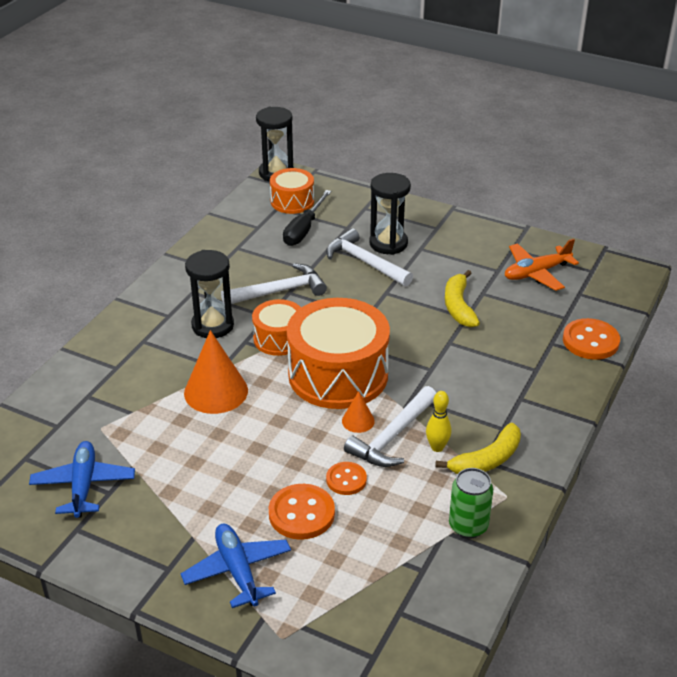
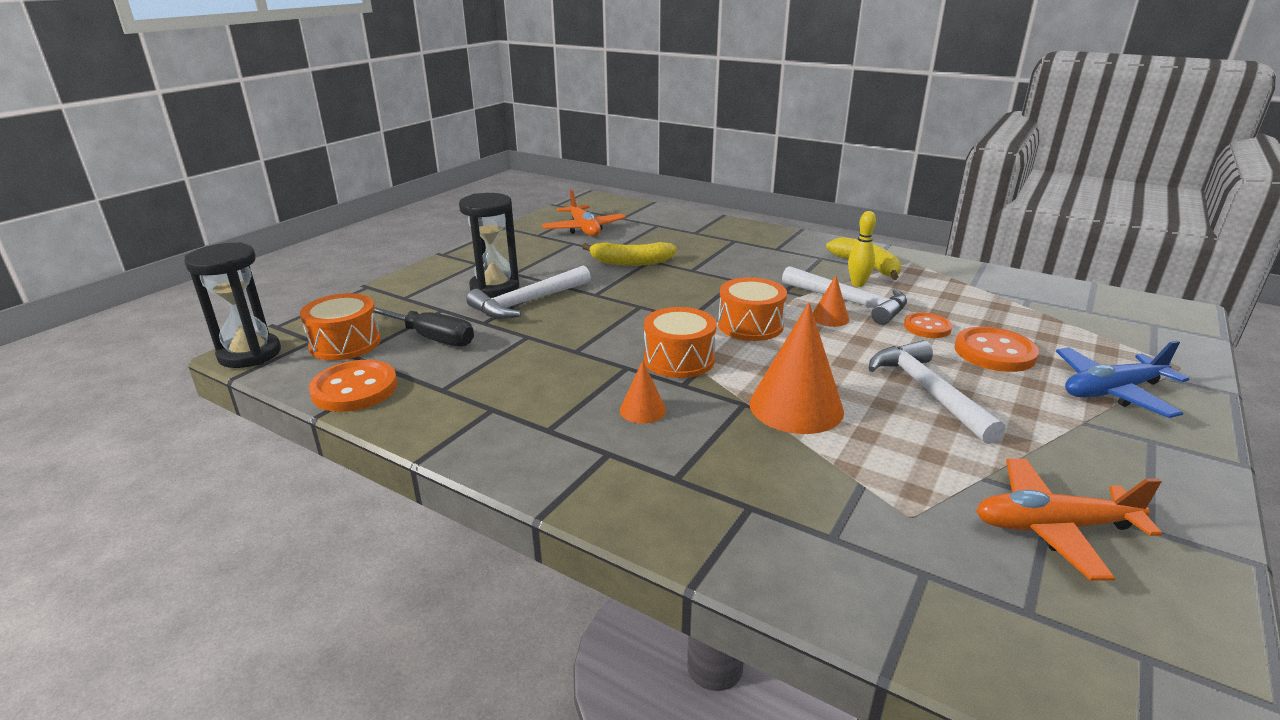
camera: 85 degrees left, 10 degrees down
blue plane [29,441,135,518] -> orange plane [976,459,1162,581]
black hourglass [185,250,234,338] -> orange cone [620,360,666,424]
white hammer [221,263,327,305] -> white hammer moved to [869,340,1006,444]
orange drum [287,298,390,409] -> orange drum [718,277,787,341], size x0.53
green can [449,468,493,539] -> none
orange button [563,318,620,360] -> orange button moved to [309,360,397,412]

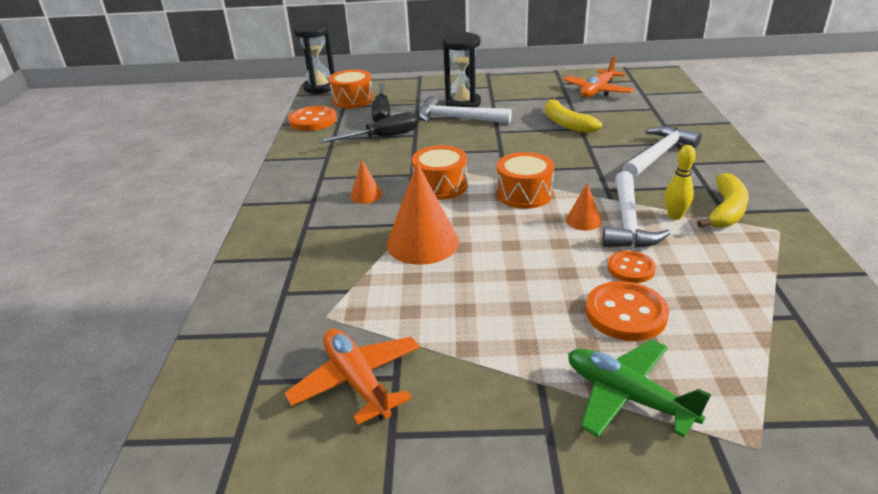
camera: 60 degrees right, 5 degrees up
white hammer [869,340,1006,444] -> white hammer moved to [622,126,702,178]
blue plane [1056,340,1189,418] -> green plane [568,339,711,437]
none -> black screwdriver [318,113,418,144]

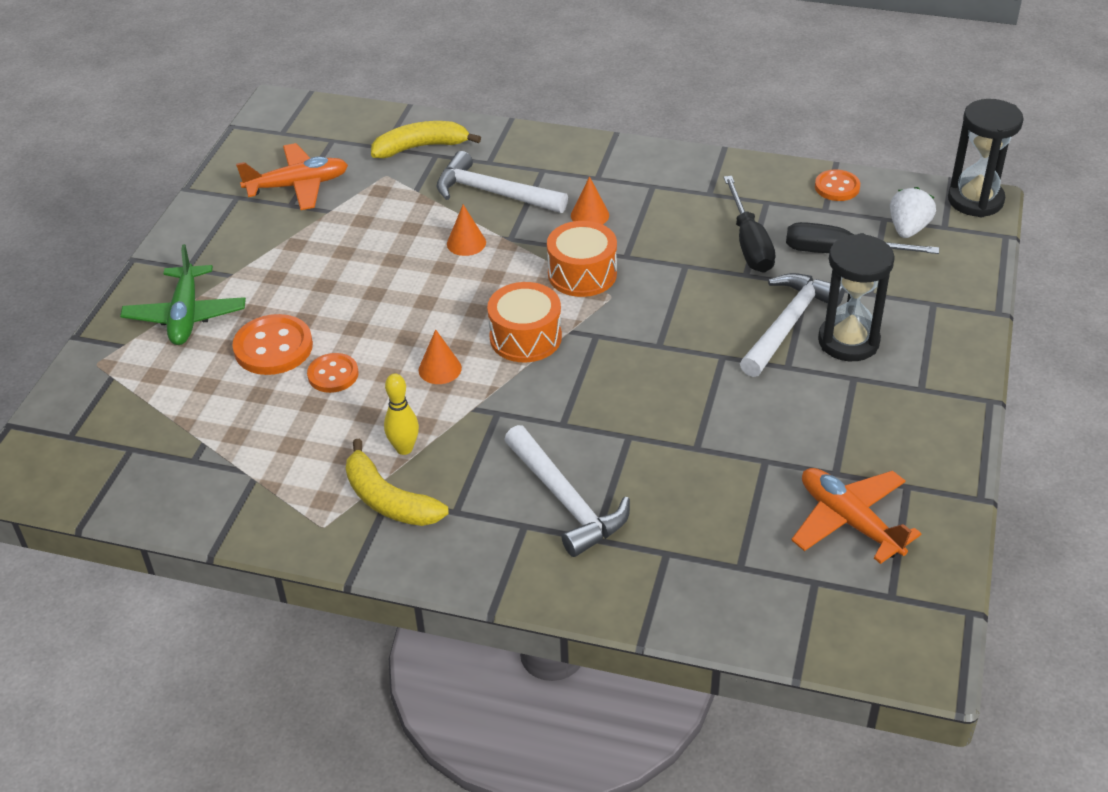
camera: 105 degrees right, 10 degrees up
orange button [288,106,337,131] -> orange button [815,169,860,201], size x0.63
orange drum [329,69,373,108] -> white strawberry [890,187,936,238]
orange cone [387,162,459,265] -> orange cone [447,204,486,256], size x0.50
yellow banana [545,97,602,133] -> yellow banana moved to [371,121,481,158]
green plane [568,339,711,437] -> green plane turned 120 degrees clockwise [120,244,246,345]
white hammer [603,171,670,248] -> white hammer moved to [436,151,568,213]

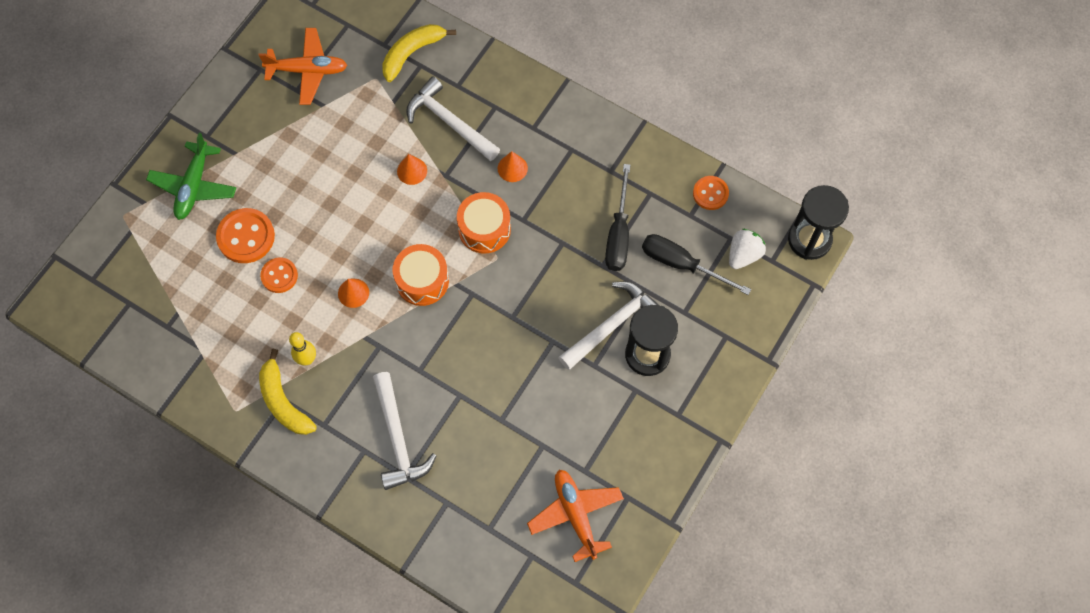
camera: 15 degrees right, 25 degrees up
yellow banana [371,121,481,158] -> yellow banana turned 45 degrees counterclockwise [382,24,456,82]

